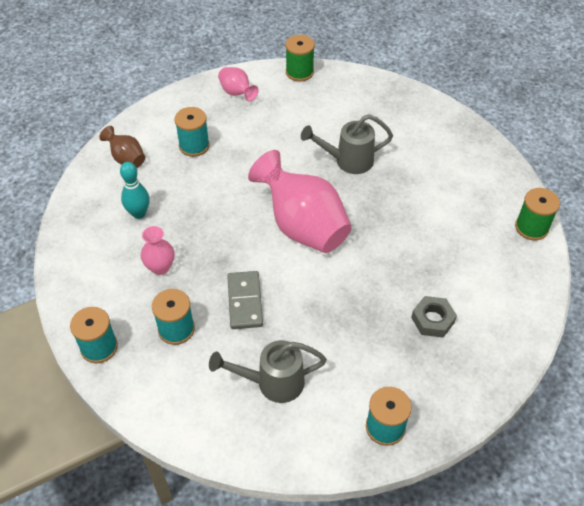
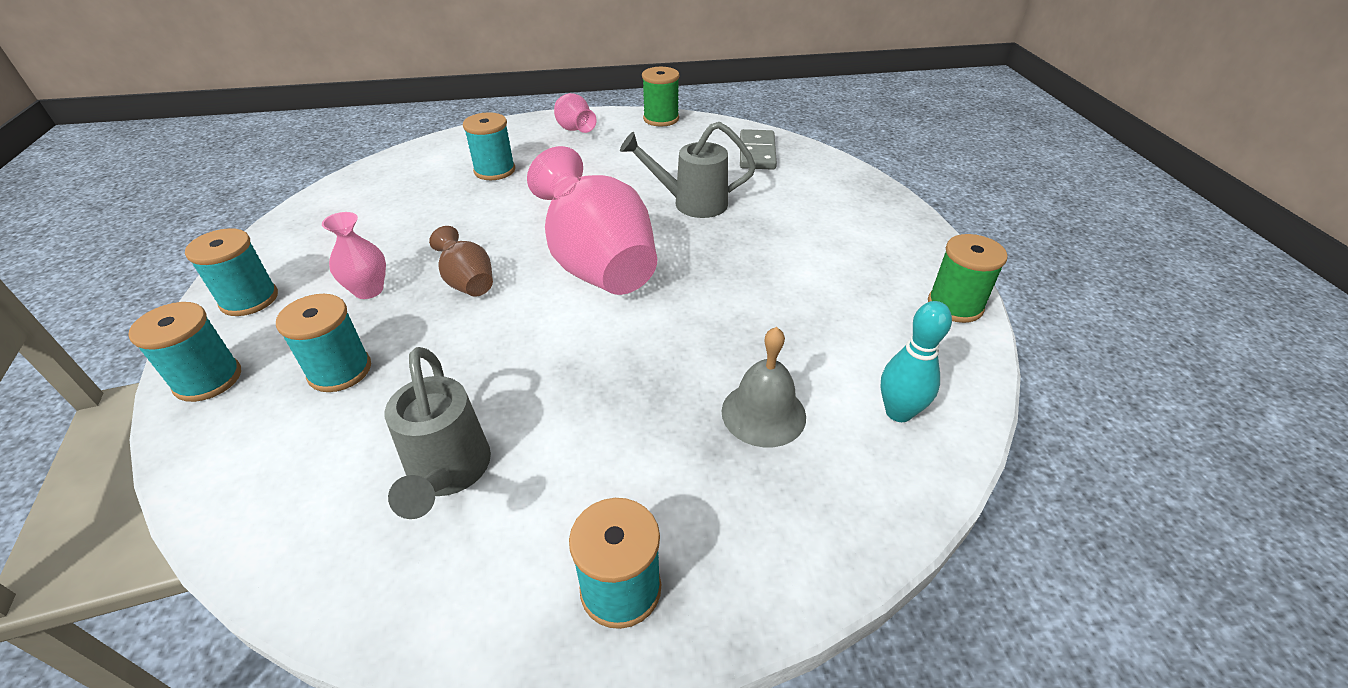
camera: 10 degrees right, 10 degrees down
brown vase [99,126,145,168] -> brown vase moved to [429,226,493,297]
turquoise bowling pin [120,162,150,219] -> turquoise bowling pin moved to [880,301,952,422]
grey watering can [209,340,327,403] -> grey watering can turned 105 degrees counterclockwise [385,347,491,519]
grey domino [227,271,263,329] -> grey domino moved to [740,129,777,170]
grey nut [411,296,457,338] -> grey bell [722,327,806,448]
none -> turquoise spool [185,228,278,316]

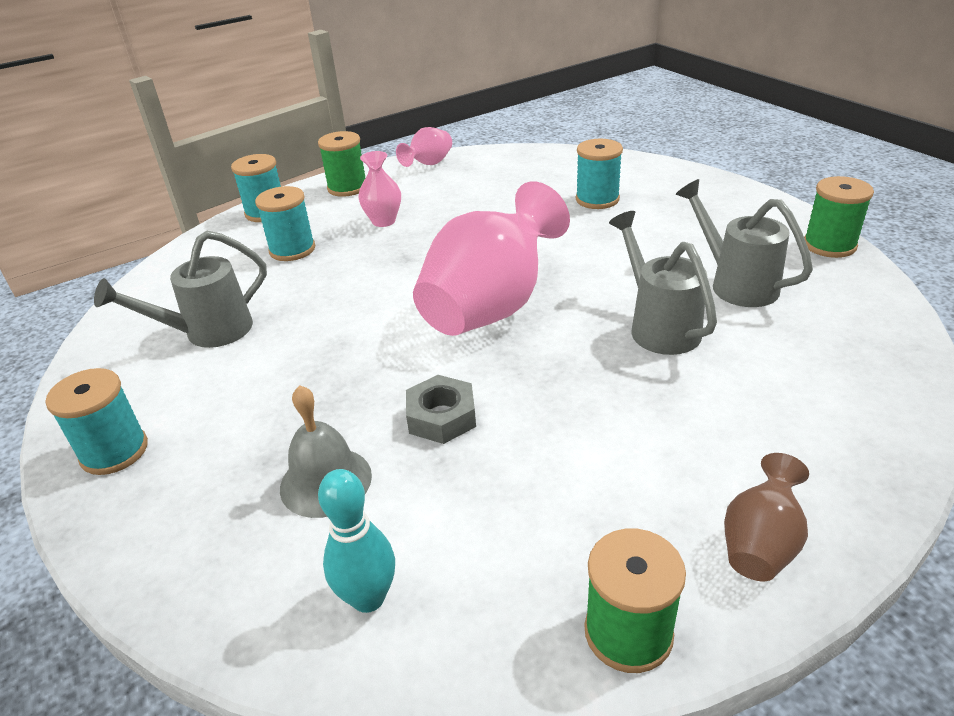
camera: 70 degrees right, 5 degrees down
turquoise spool [185,228,278,316] -> green spool [318,131,365,197]
brown vase [429,226,493,297] -> brown vase moved to [724,453,809,581]
pink vase [554,93,597,133] -> pink vase moved to [396,127,452,167]
grey domino [740,129,777,170] -> none
none -> grey nut [406,375,476,444]
none -> grey watering can [676,179,813,307]

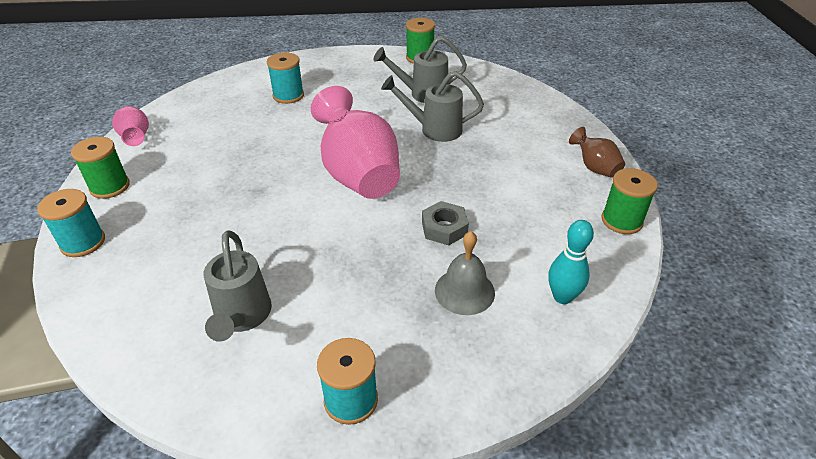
camera: 65 degrees left, 5 degrees up
turquoise spool [255,186,315,261] -> none
pink vase [358,151,401,227] -> none

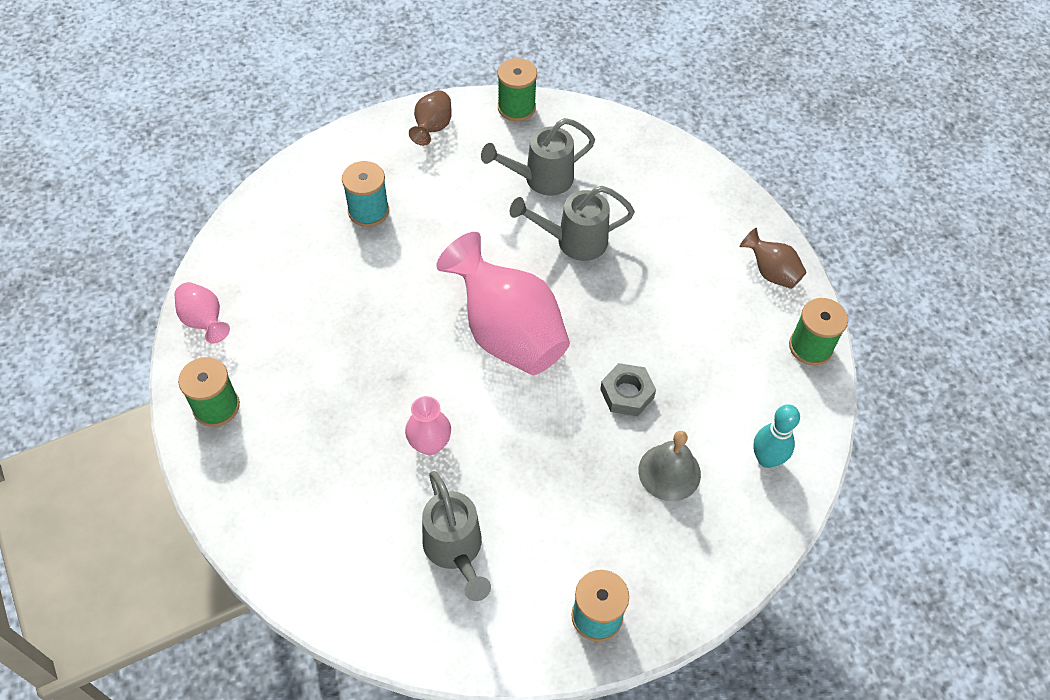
camera: 15 degrees left, 15 degrees up
turquoise spool [37,189,105,257] -> none
none -> pink vase [405,396,451,455]
none -> brown vase [409,90,451,146]

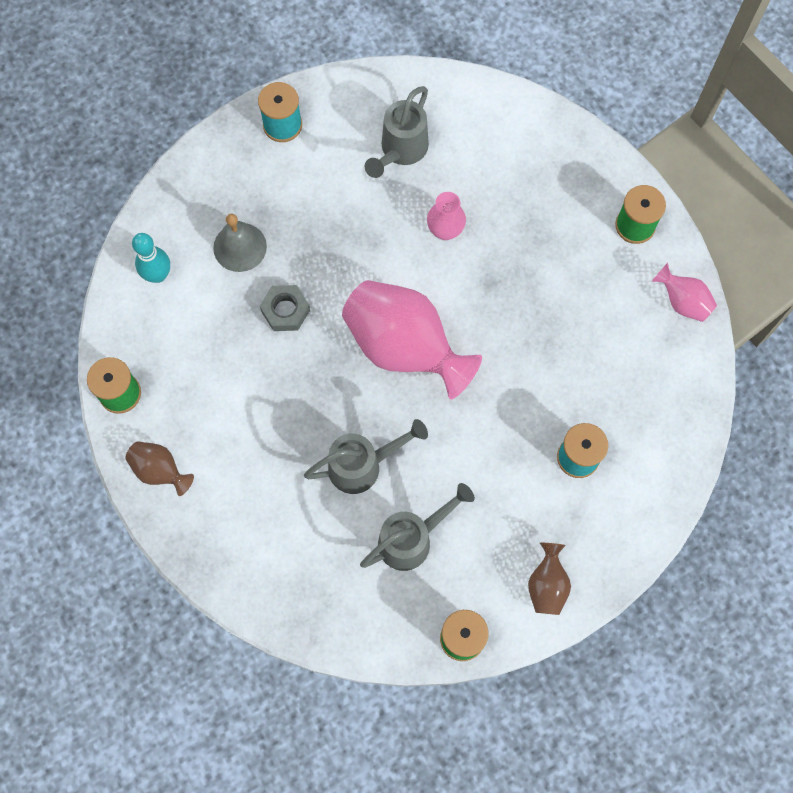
camera: 170 degrees right, 15 degrees up
grey watering can [422,471,491,601] -> grey watering can turned 120 degrees counterclockwise [365,86,429,178]

